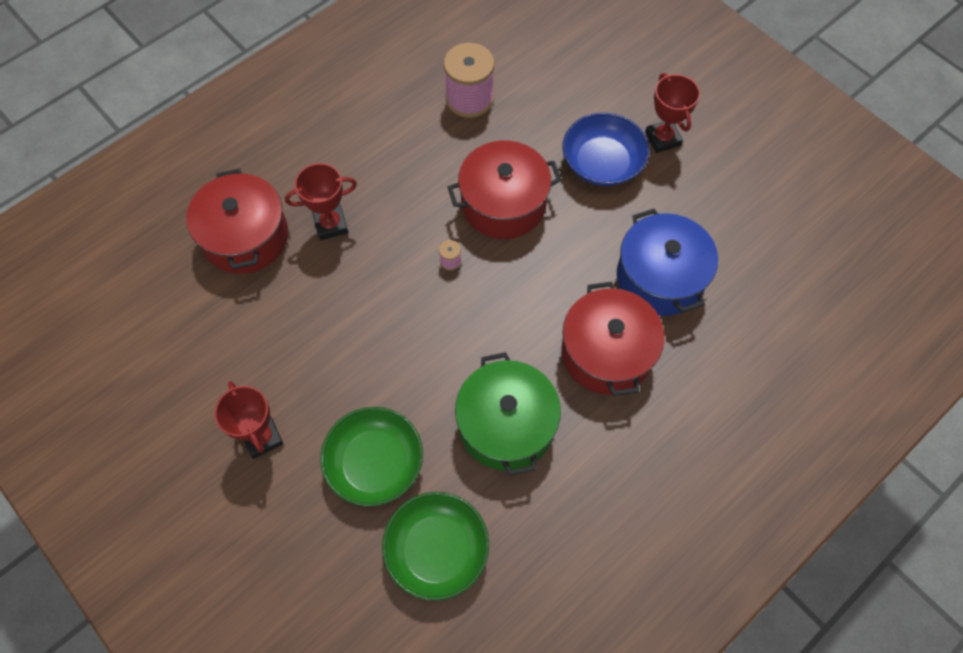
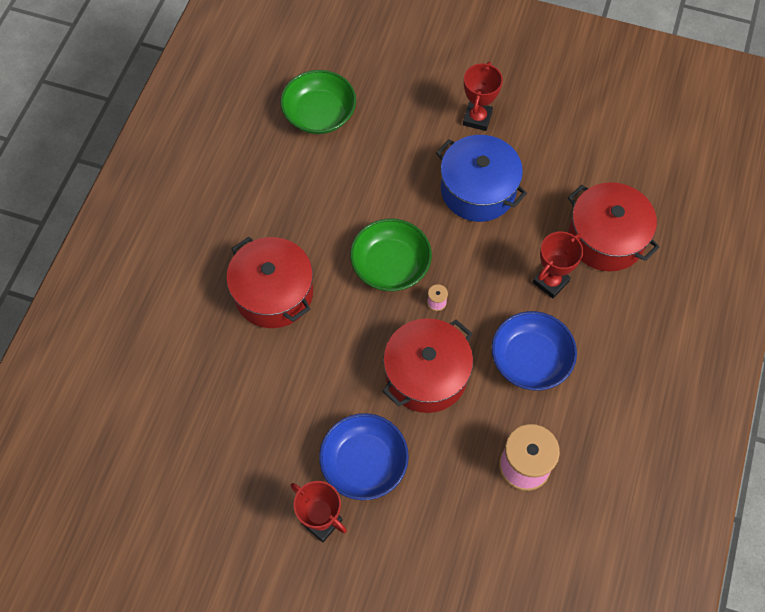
camera: 150 degrees right, 0 degrees up
red trophy [215,381,283,459] -> red trophy turned 75 degrees clockwise [463,62,503,131]
green bowl [320,407,423,507] -> green bowl moved to [350,219,432,291]
green pot [455,352,561,476] -> none
blue pot [617,209,718,316] -> blue pot moved to [436,135,527,222]
none -> blue bowl [491,311,577,390]

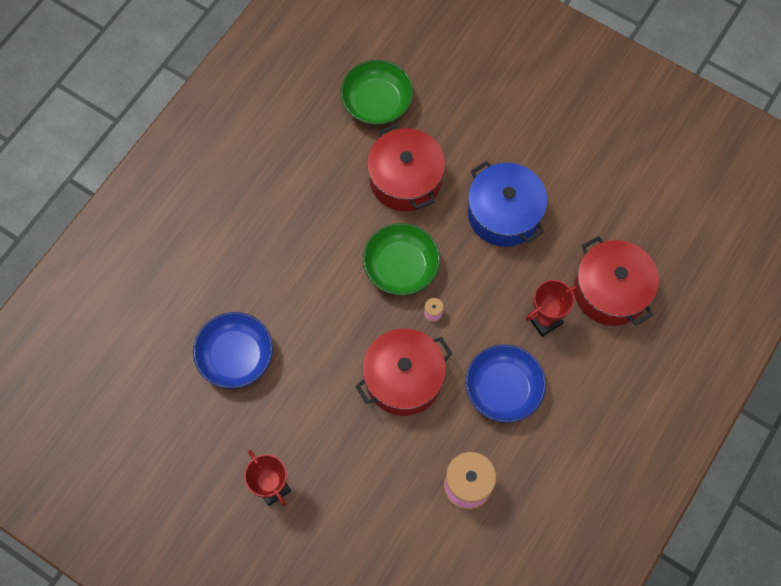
camera: 15 degrees right, 5 degrees up
red pot [226,237,313,328] -> red pot moved to [367,124,445,212]
blue bowl [319,413,409,500] -> blue bowl moved to [193,312,273,389]
red trophy [463,62,503,131] -> none

